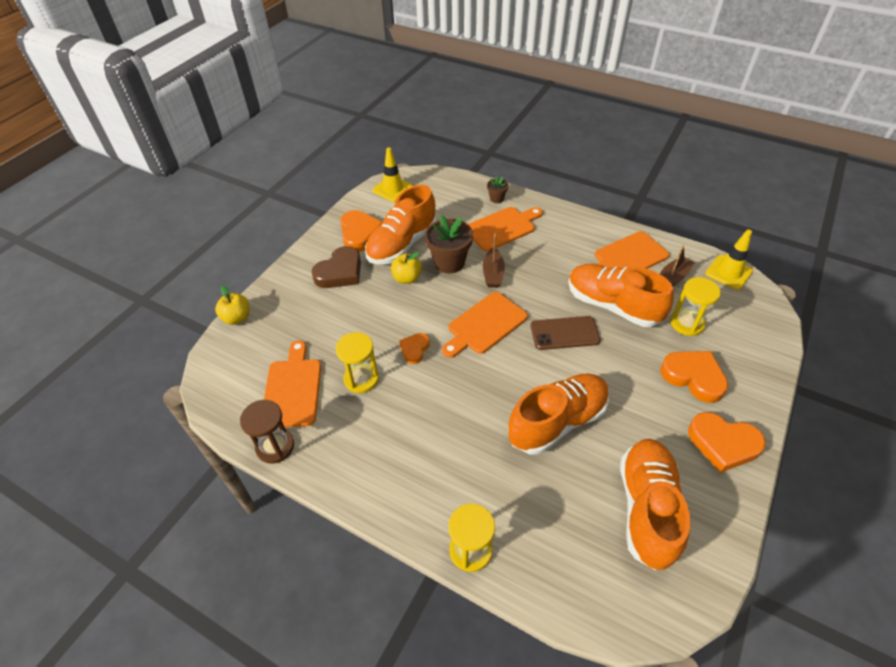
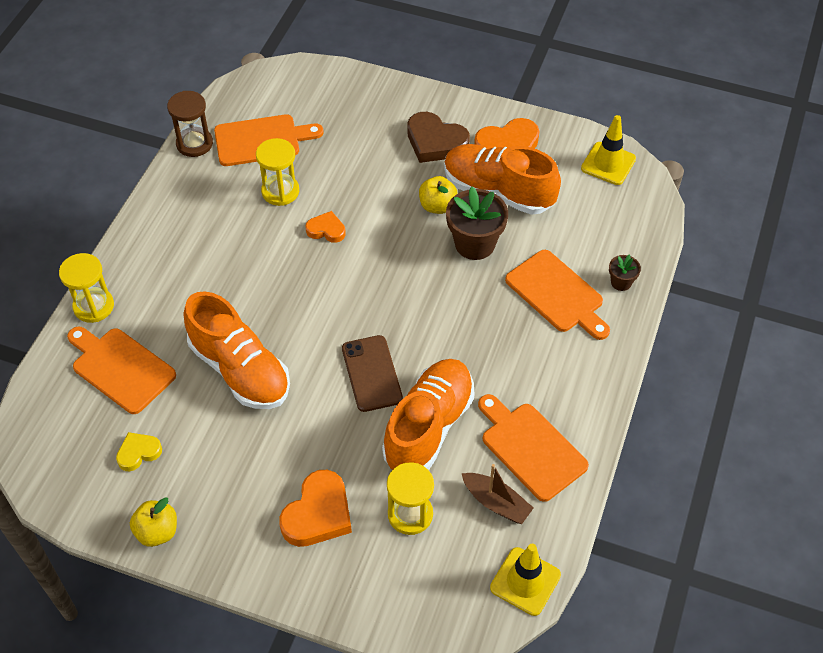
camera: 80 degrees right, 5 degrees up
yellow apple [215,286,250,325] -> yellow apple moved to [130,498,177,547]
orange cutting board [442,292,528,358] -> orange cutting board moved to [67,327,176,414]
brown boat [483,233,505,288] -> none
orange shoe [620,439,690,571] -> yellow heart [116,432,162,471]
orange heart [688,412,766,473] -> none

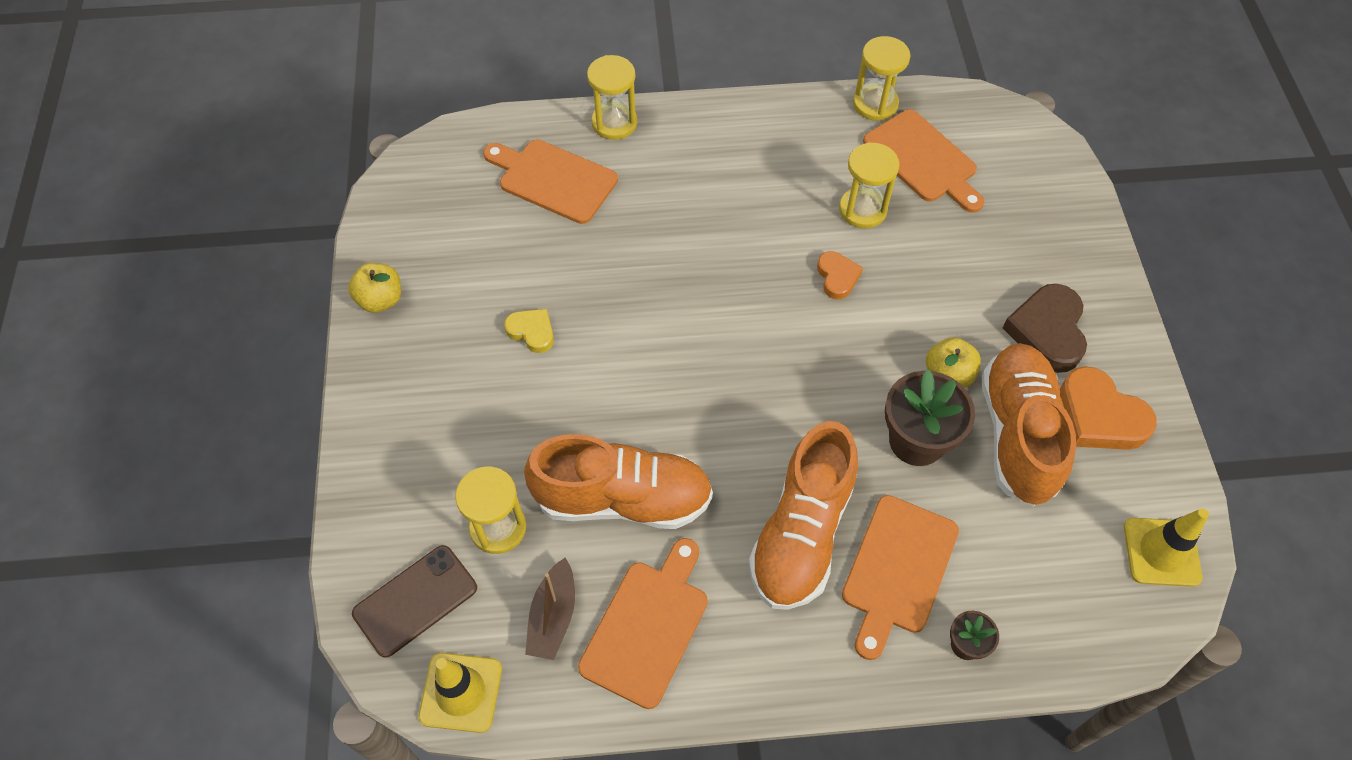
camera: 65 degrees right, 5 degrees up
orange cutting board [67,327,176,414] -> orange cutting board turned 75 degrees counterclockwise [483,139,618,224]
yellow heart [116,432,162,471] -> yellow heart moved to [504,309,554,353]
brown hourglass [167,91,213,157] -> yellow hourglass [853,36,910,121]
orange shoe [184,291,290,409] -> orange shoe moved to [749,421,858,610]
orange heart [279,470,352,547] -> none
brown phone [342,335,403,412] -> brown phone moved to [352,545,477,658]

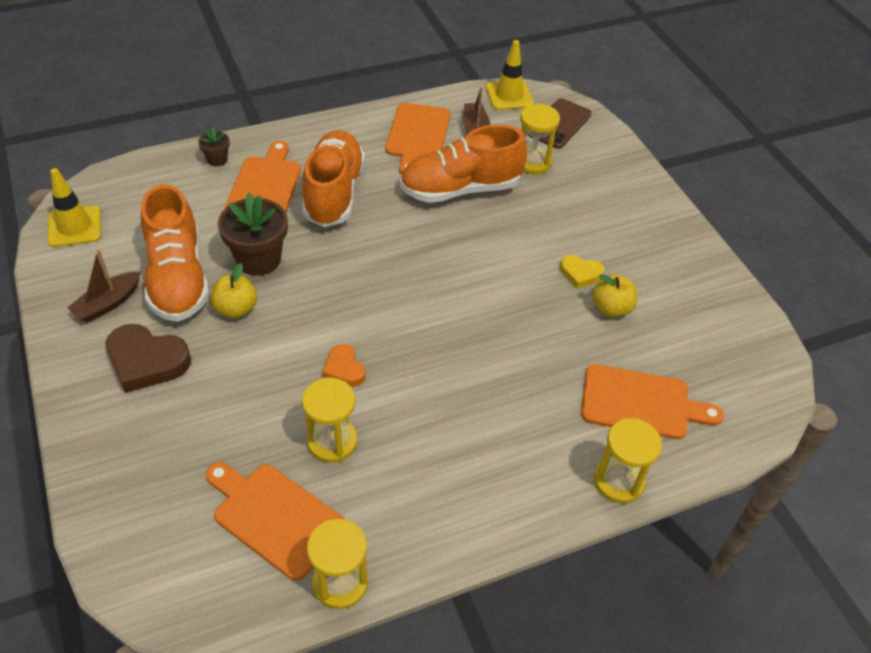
camera: 160 degrees right, 10 degrees down
yellow apple [348,263,401,313] -> yellow apple moved to [592,274,637,317]
brown heart [1003,284,1087,373] -> brown heart turned 120 degrees clockwise [106,324,191,393]
orange heart [1060,366,1157,450] -> brown boat [67,250,141,323]

